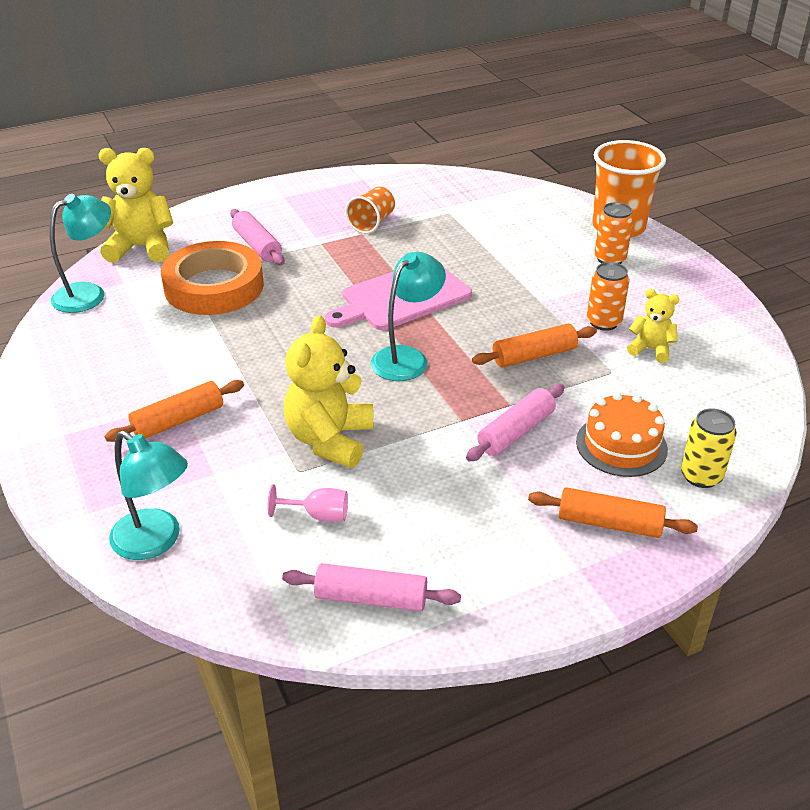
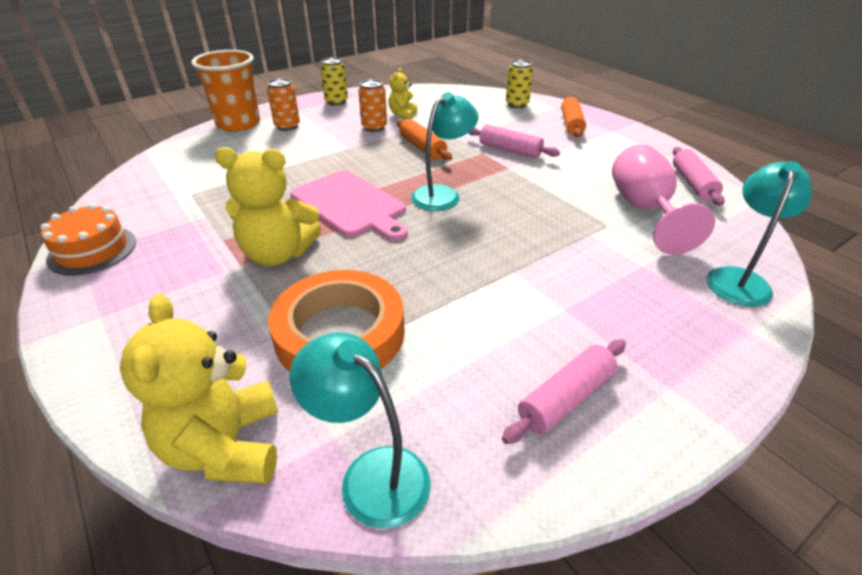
camera: 100 degrees left, 0 degrees up
orange rolling pin [105,380,244,442] -> none
pink rolling pin [230,209,285,265] -> pink rolling pin moved to [502,339,626,444]
pink goblet [268,484,348,522] -> pink goblet [612,144,715,255], size x2.15
yellow teddy bear [284,315,373,468] -> yellow teddy bear moved to [215,147,321,266]
orange cup [345,187,395,234] -> none
turquoise lamp [371,252,446,381] -> turquoise lamp turned 105 degrees clockwise [411,92,479,211]
orange cake [576,392,668,477] -> orange cake moved to [40,203,136,276]
none -> yellow can [320,57,348,106]

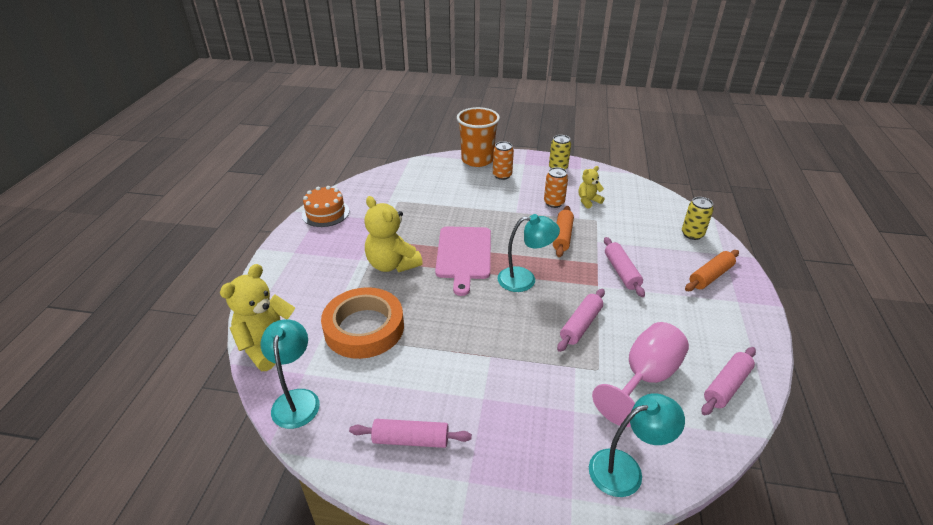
camera: 45 degrees right, 0 degrees up
none -> pink rolling pin [557,289,605,352]

